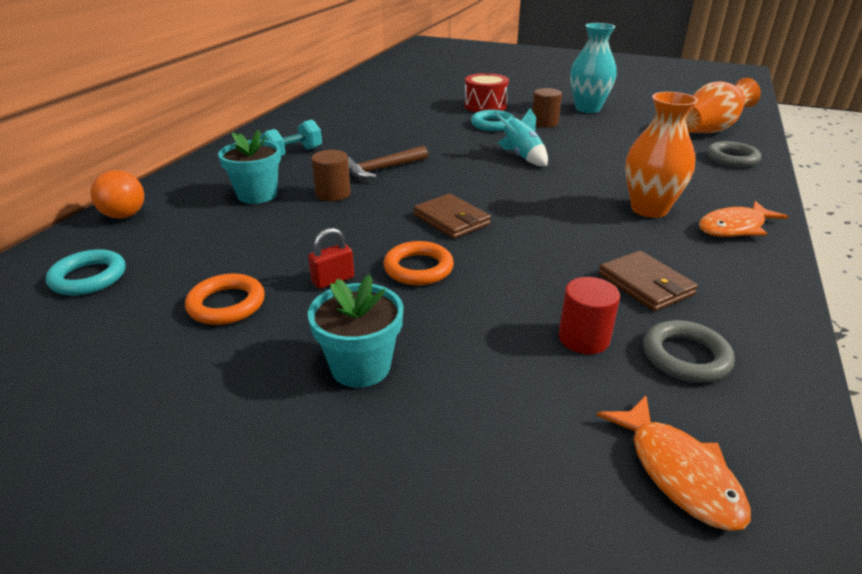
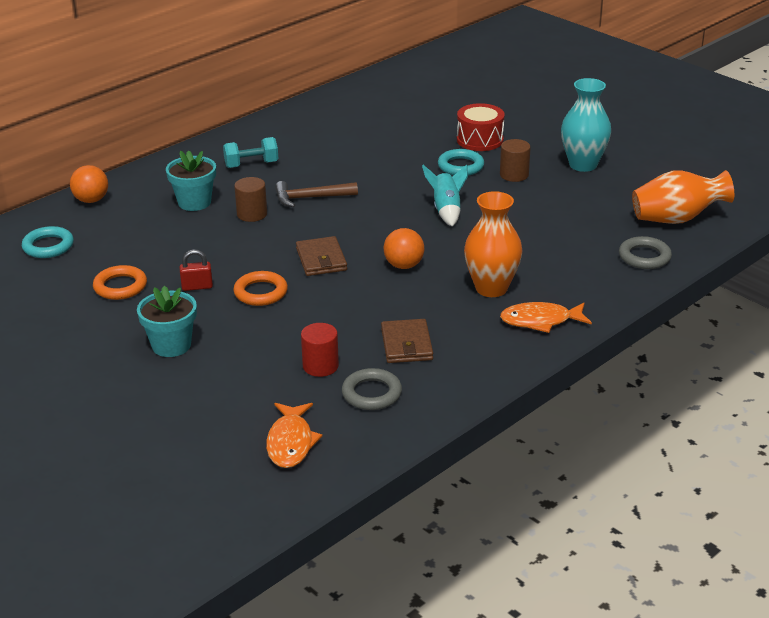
camera: 25 degrees right, 0 degrees up
none -> orange ball [383,228,425,269]

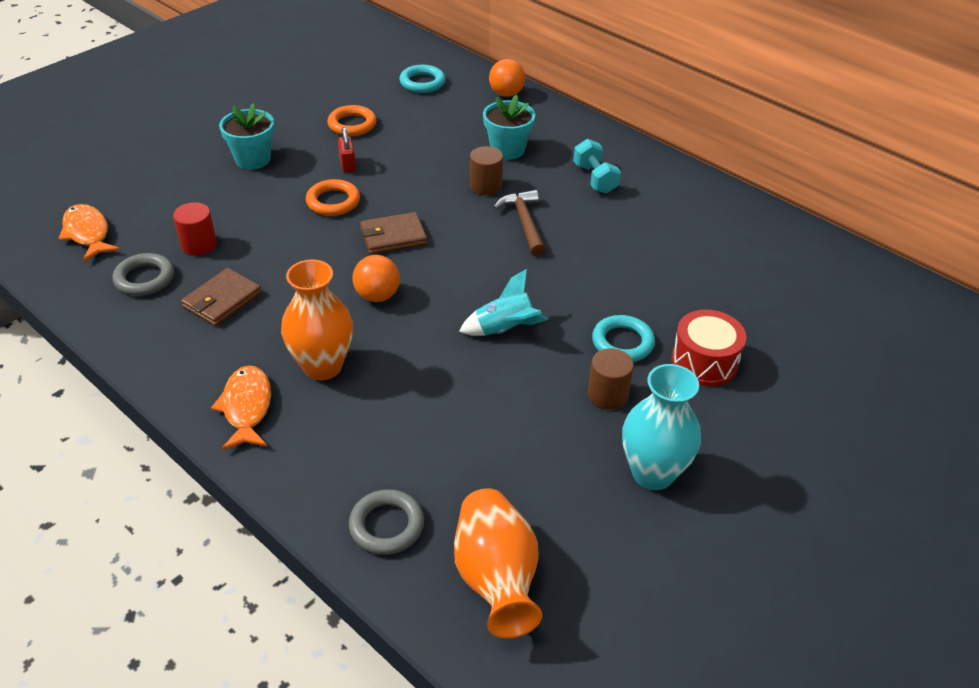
camera: 85 degrees right, 10 degrees up
orange fish [266,403,322,468] -> orange fish turned 60 degrees clockwise [58,204,120,262]
brown wallet [381,319,433,363] -> brown wallet turned 45 degrees counterclockwise [181,268,262,326]

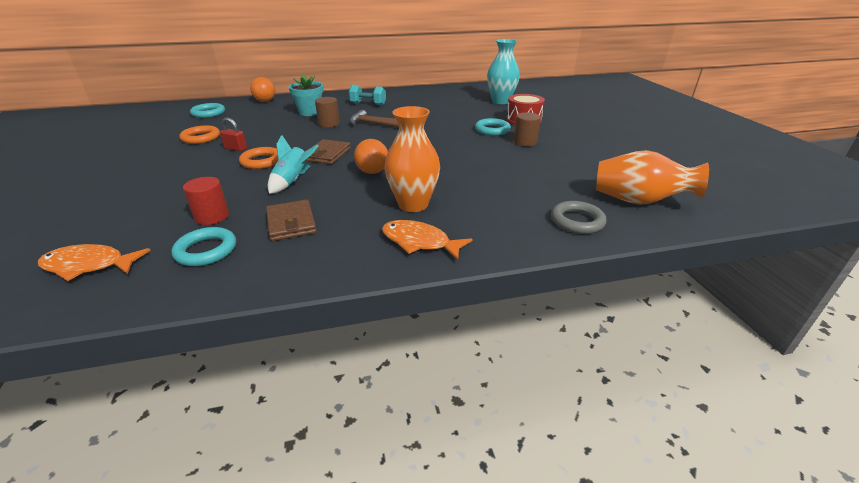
camera: 55 degrees left, 10 degrees down
grey ring [113,253,174,296] -> turquoise ring [172,227,236,266]
turquoise flower pot [219,103,274,170] -> none
turquoise rocket [459,269,548,336] -> turquoise rocket moved to [268,135,319,194]
turquoise vase [622,364,701,490] -> turquoise vase moved to [487,39,520,104]

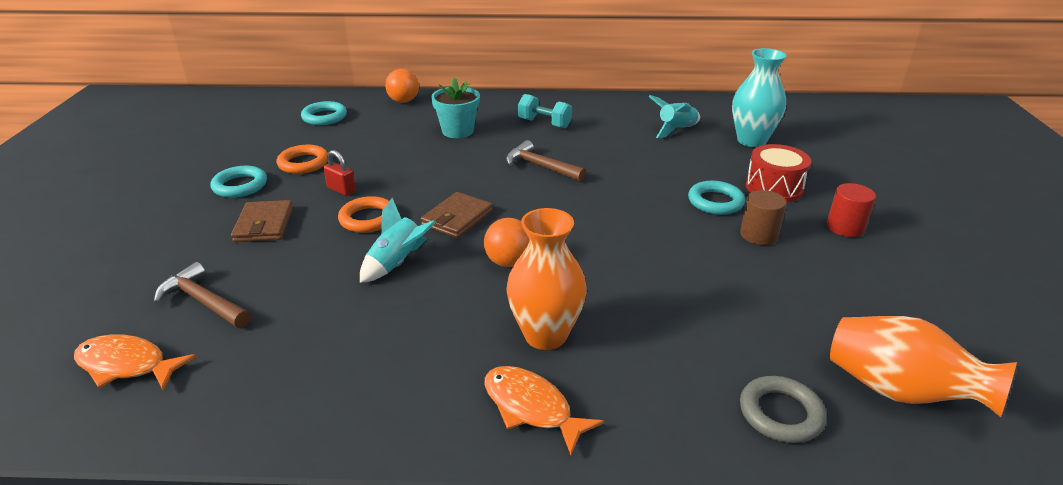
camera: 15 degrees right, 0 degrees up
turquoise ring [172,227,236,266] -> turquoise ring moved to [210,166,267,198]
red cylinder [183,177,229,225] -> red cylinder moved to [827,183,876,237]
brown wallet [266,199,317,241] -> brown wallet moved to [231,200,293,242]
brown cylinder [315,97,340,127] -> none
none -> brown hammer [154,262,251,328]
none -> turquoise rocket [648,95,700,138]

